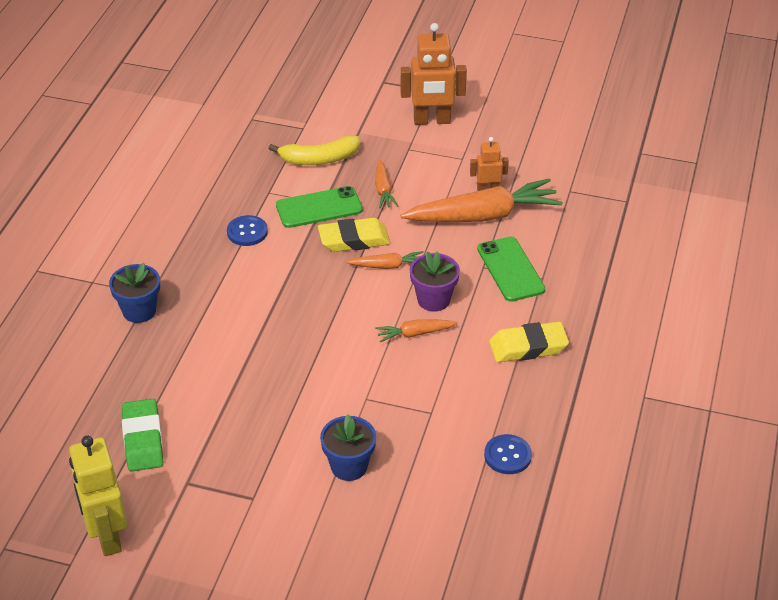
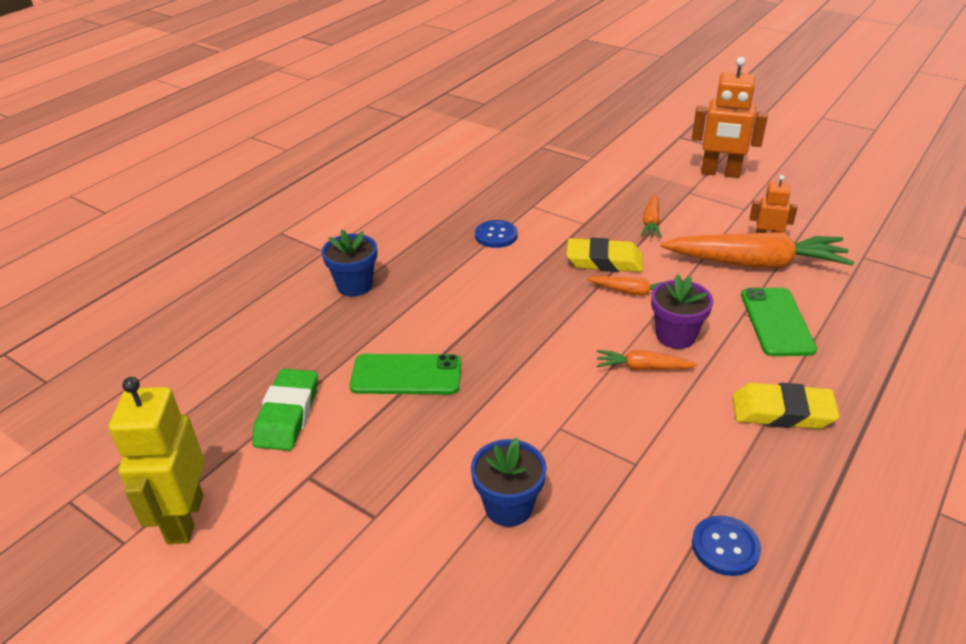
camera: 20 degrees right, 5 degrees down
yellow banana [268,135,360,165] -> none
green phone [276,186,363,228] -> green phone moved to [350,354,461,394]

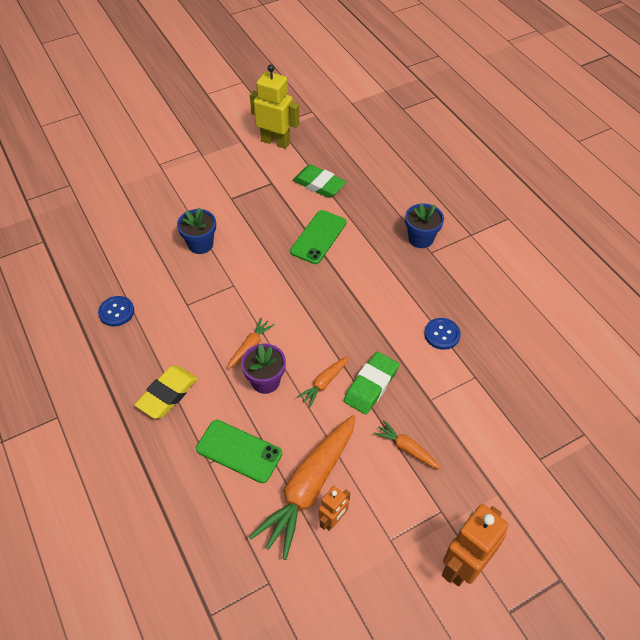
camera: 115 degrees right, 15 degrees up
yellow eraser [566,238,643,272] -> green eraser [344,352,399,414]

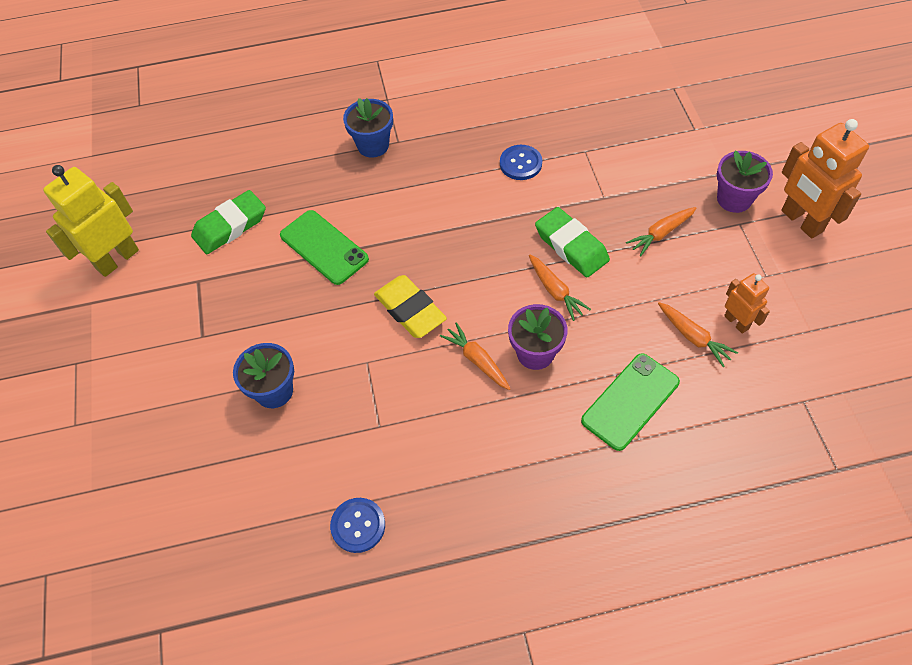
camera: 70 degrees left, 5 degrees up
yellow eraser [135,366,198,419] -> yellow eraser moved to [374,275,447,338]
orange carrot [249,415,356,560] -> orange carrot [658,302,738,367], size x0.47
none -> purple flower pot [717,151,773,213]

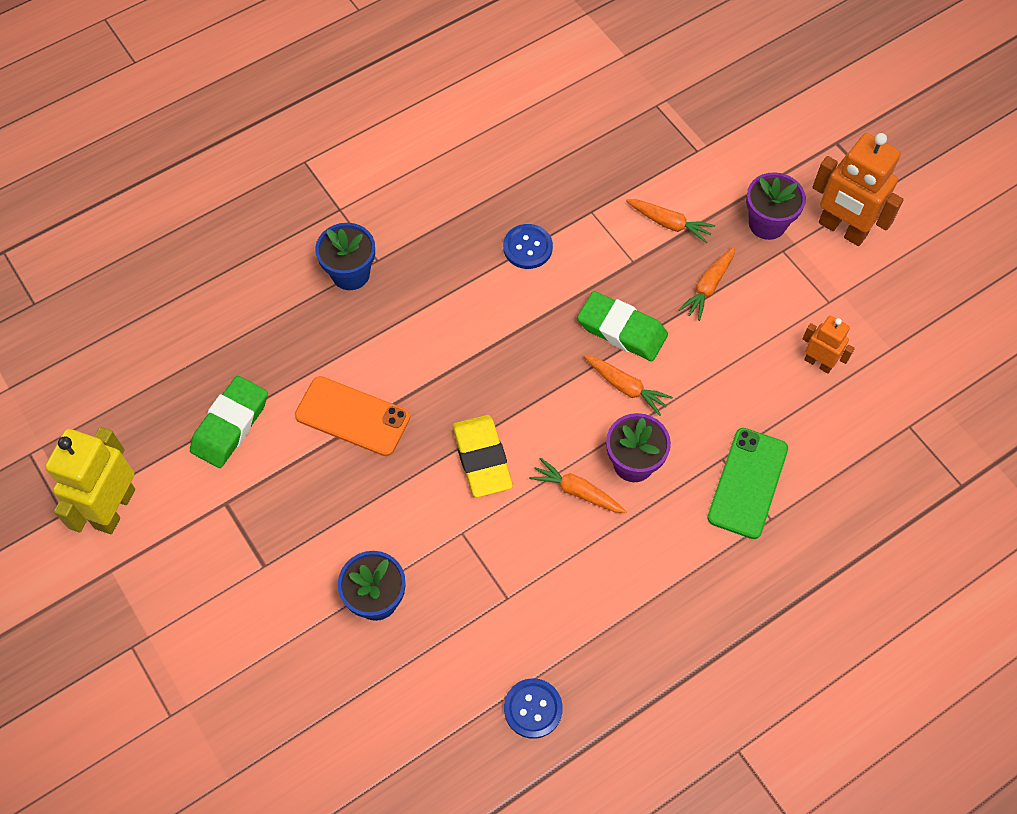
camera: 25 degrees left, 5 degrees up
green phone [280,210,369,285] -> orange phone [295,376,410,456]
yellow eraser [374,275,447,338] -> yellow eraser turned 45 degrees clockwise [452,415,513,497]
orange carrot [658,302,738,367] -> orange carrot moved to [626,199,715,243]

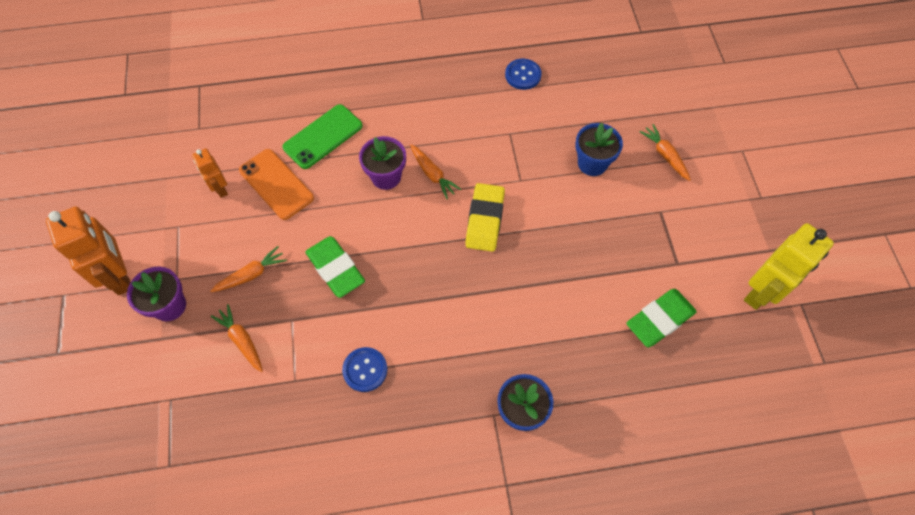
camera: 155 degrees left, 0 degrees up
orange phone [295,376,410,456] -> orange phone moved to [239,149,314,220]
orange carrot [584,355,673,416] -> orange carrot moved to [639,124,691,181]

